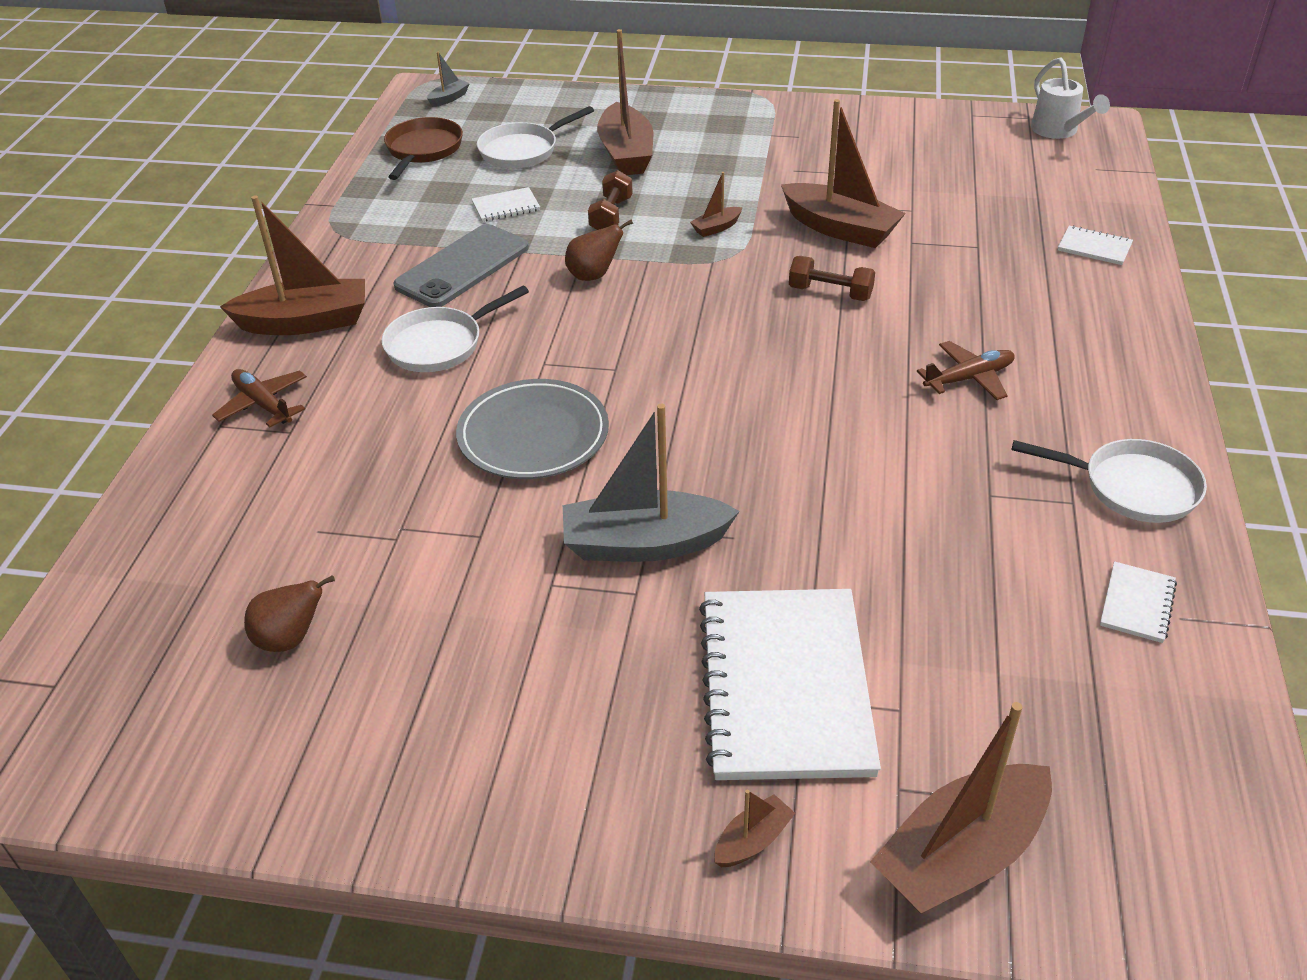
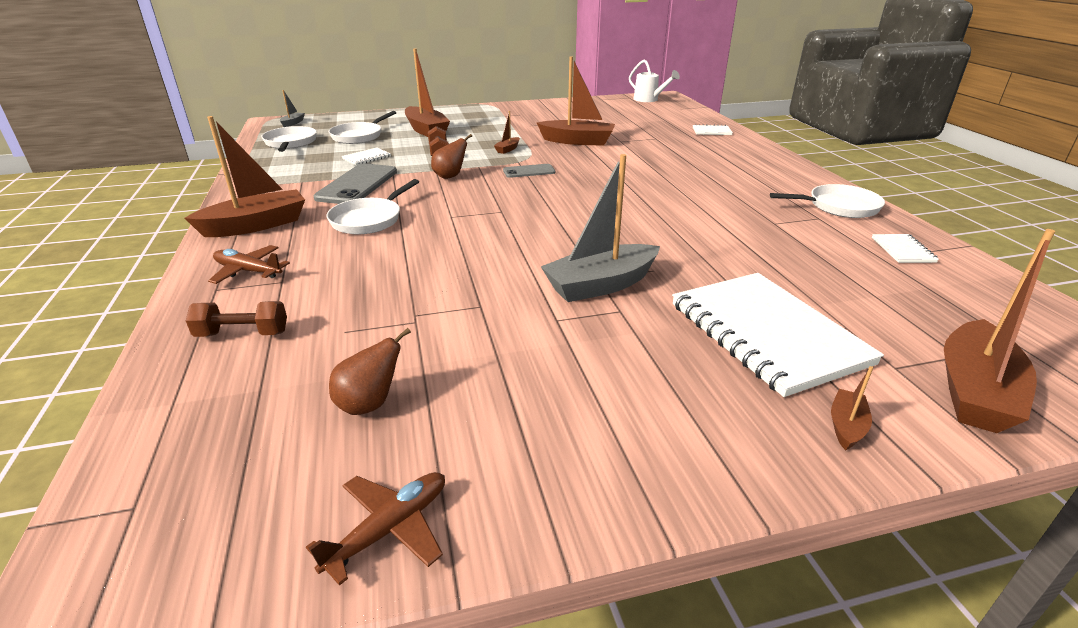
camera: 25 degrees left, 10 degrees down
brown pan [384,117,463,180] -> white pan [261,126,317,152]
grey plate [456,379,609,479] -> none
brown dumbbell [789,256,875,301] -> brown dumbbell moved to [186,301,287,337]
brown plane [917,341,1015,400] -> brown plane moved to [306,472,445,586]
none -> grey phone [503,164,556,178]

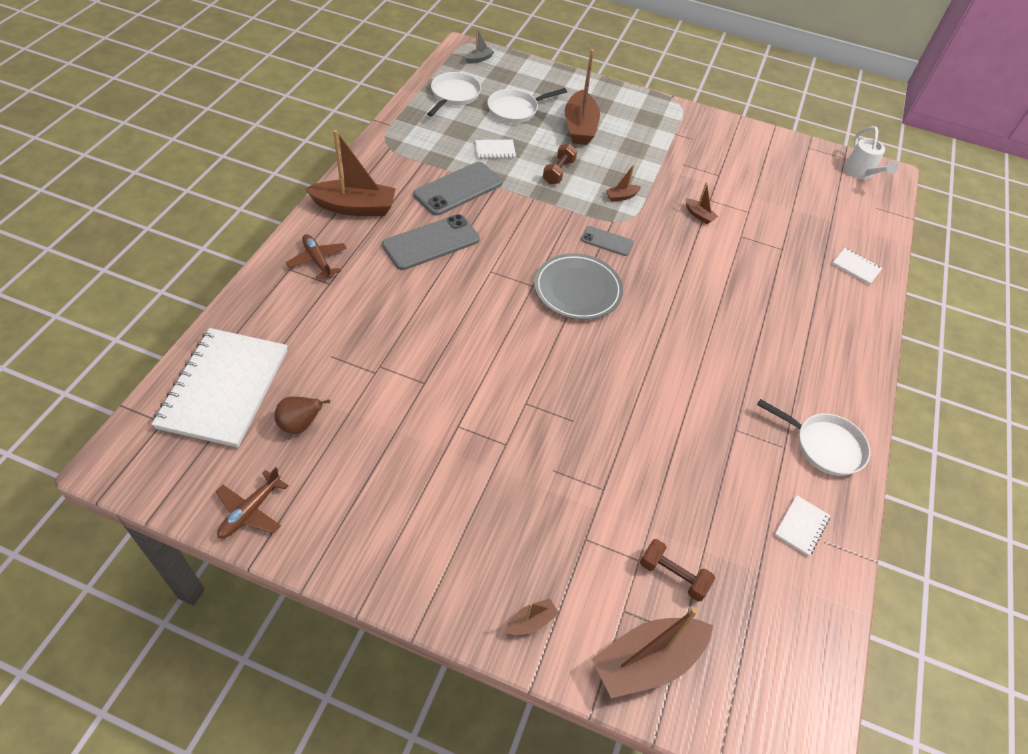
camera: 30 degrees right, 20 degrees up
brown dumbbell [186,301,287,337] -> brown dumbbell moved to [640,539,715,601]
brown plane [306,472,445,586] -> brown plane turned 135 degrees clockwise [216,467,289,538]
white pan [327,179,419,234] -> grey phone [382,214,480,270]
brown pear [431,134,472,179] -> none
brown boat [537,57,615,146] -> brown boat [686,182,718,224], size x0.45
grey boat [541,154,660,302] -> none
white notebook [672,273,884,397] -> white notebook moved to [151,328,288,448]
none -> grey plate [534,253,623,320]

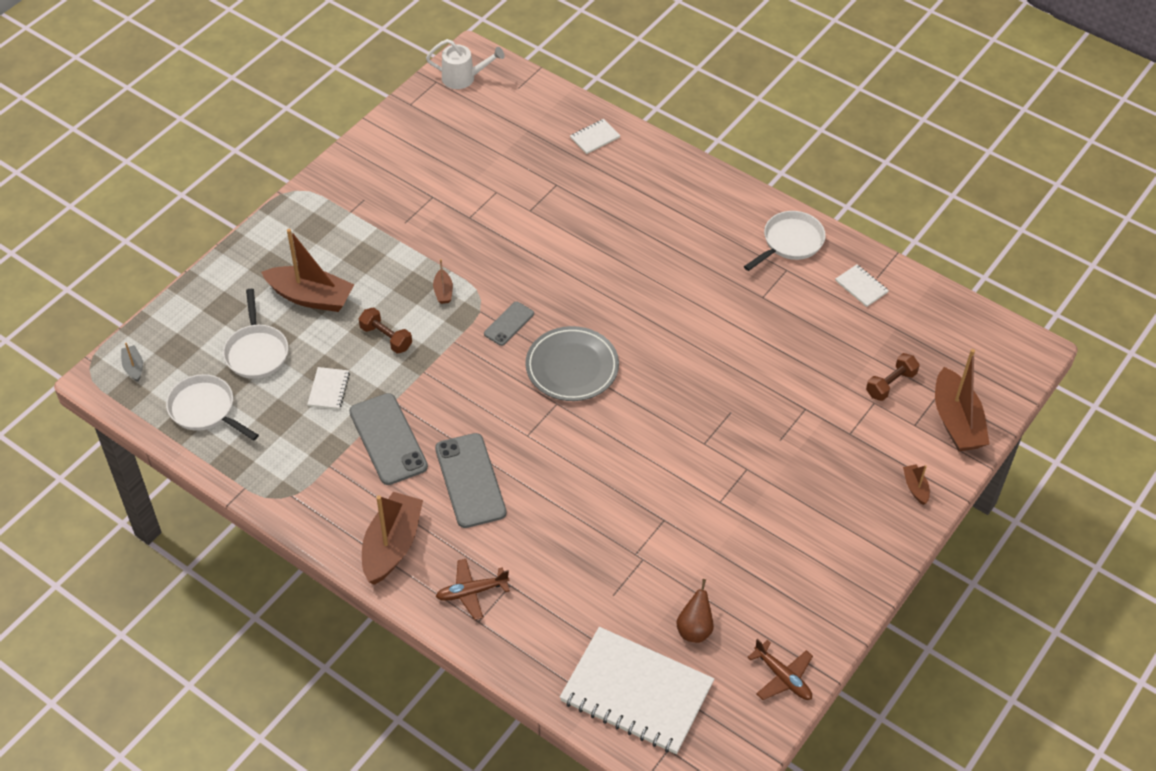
camera: 70 degrees left, 0 degrees up
brown boat [686,182,718,224] -> none

